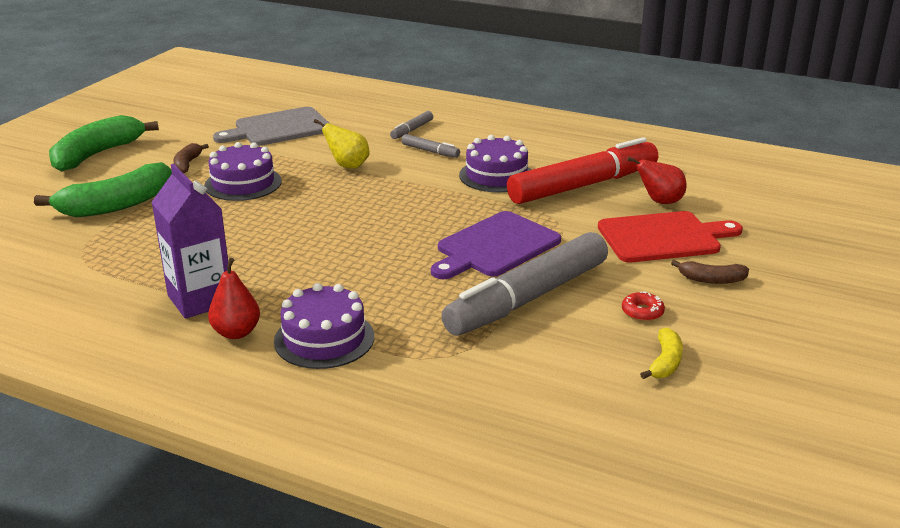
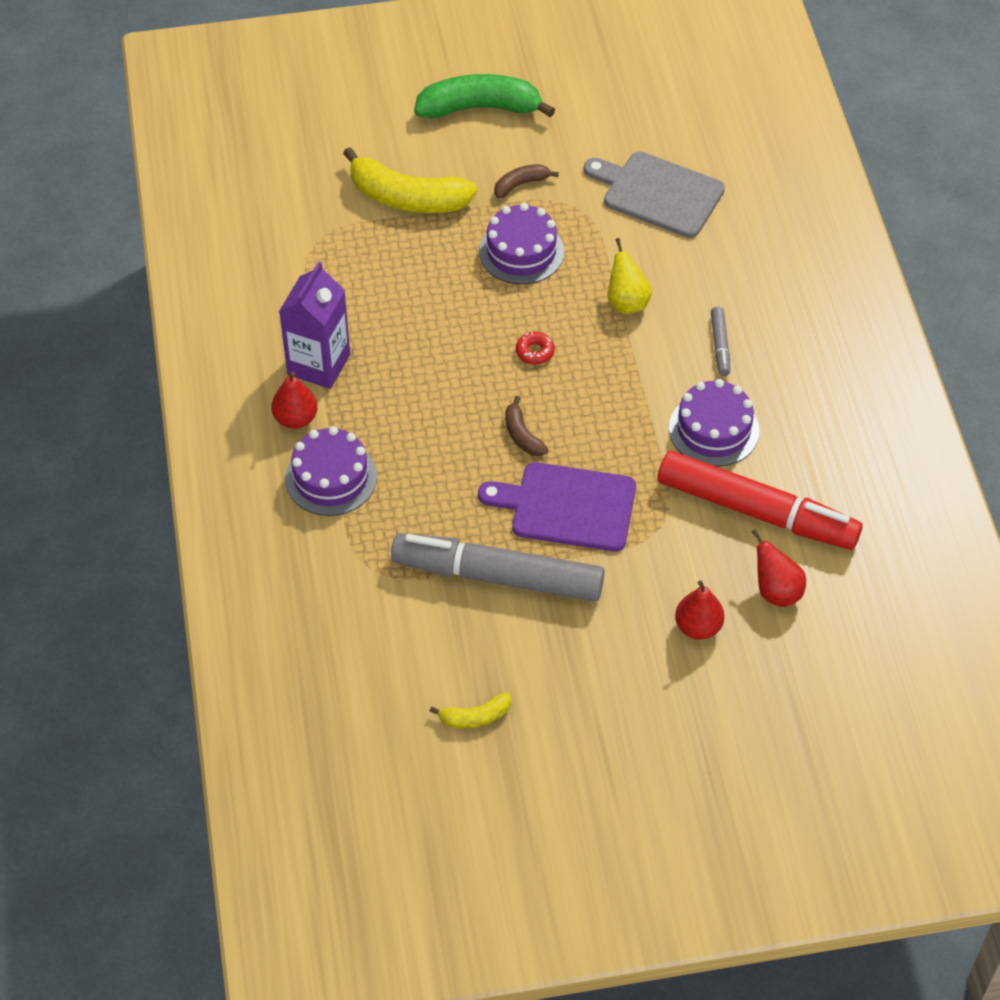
camera: 55 degrees right, 25 degrees up
green banana [34,162,172,217] -> yellow banana [343,147,477,213]
grey marker [390,111,433,139] -> none
red cutting board [598,211,743,262] -> red pear [675,580,725,640]
red donut [622,291,665,321] -> red donut moved to [516,332,555,365]
brown banana [671,260,749,284] -> brown banana moved to [505,396,549,456]

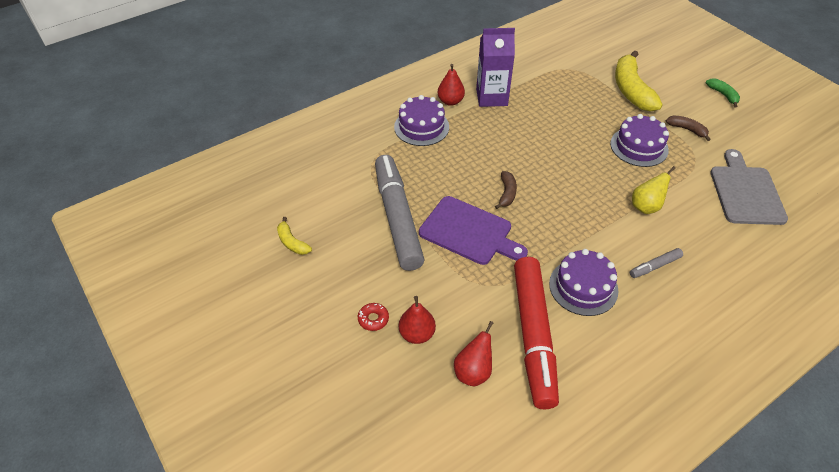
camera: 65 degrees right, 5 degrees down
green banana [414,74,555,118] -> green banana [706,78,740,107], size x0.49
purple cutting board [478,462,636,551] -> purple cutting board turned 135 degrees clockwise [419,196,528,265]
brown banana [505,396,549,456] -> brown banana turned 150 degrees clockwise [495,171,517,209]
red donut [516,332,555,365] -> red donut moved to [358,303,389,331]

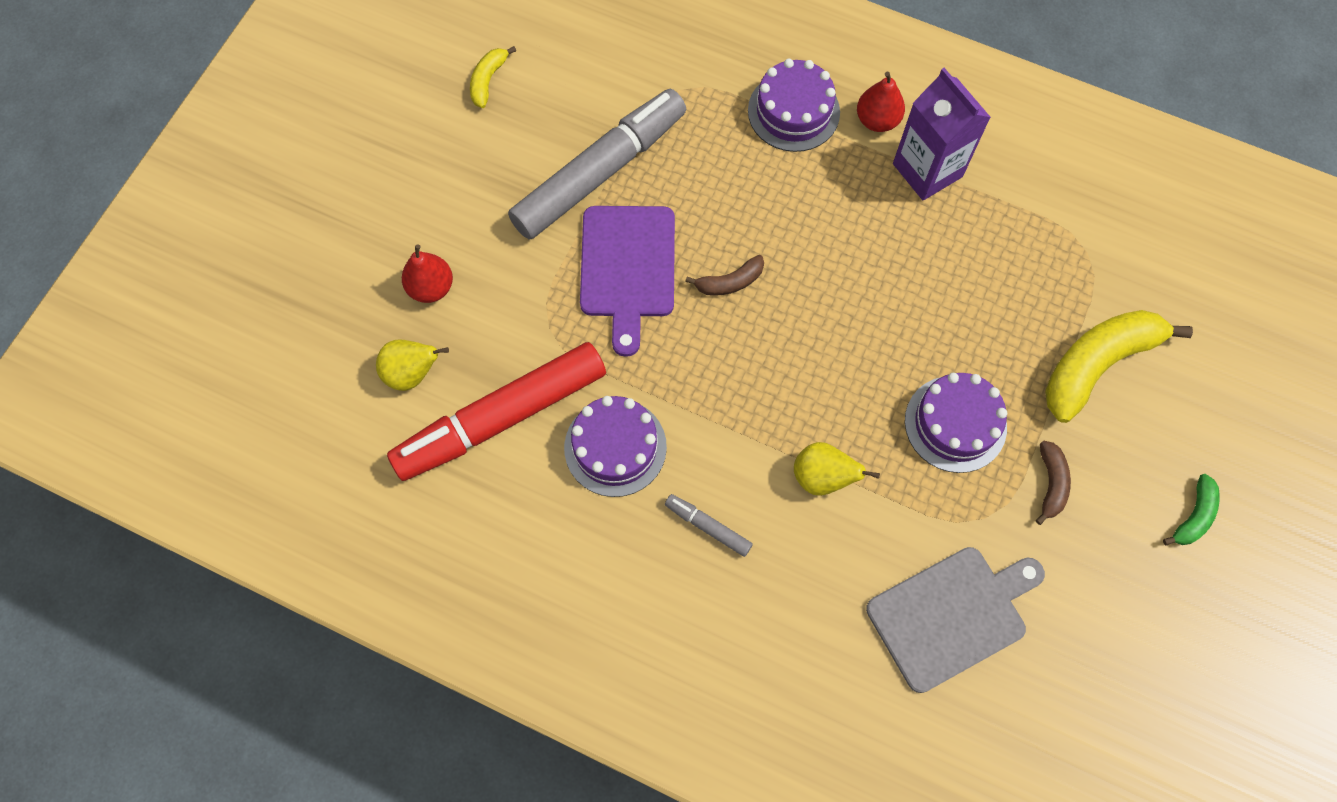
camera: 60 degrees right, 20 degrees up
red donut [358,303,389,331] -> none
red pear [454,321,493,386] -> yellow pear [376,340,449,391]

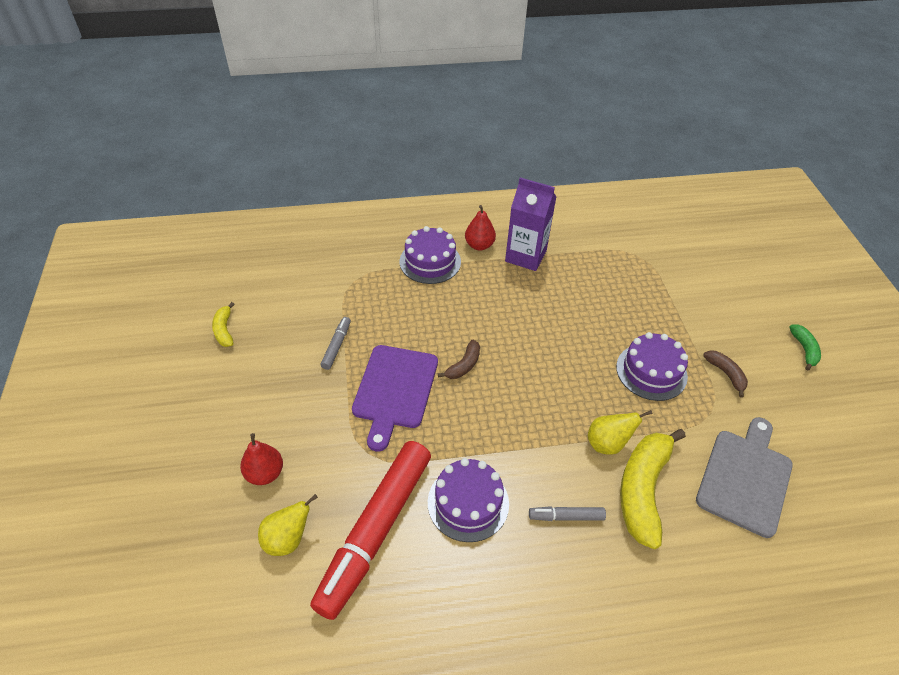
camera: 35 degrees left, 20 degrees down
grey marker [508,89,686,239] -> grey marker [320,317,351,370], size x0.41
purple cutting board [580,206,675,357] -> purple cutting board turned 45 degrees clockwise [352,345,438,452]
yellow banana [1045,310,1193,423] -> yellow banana moved to [620,429,686,549]

